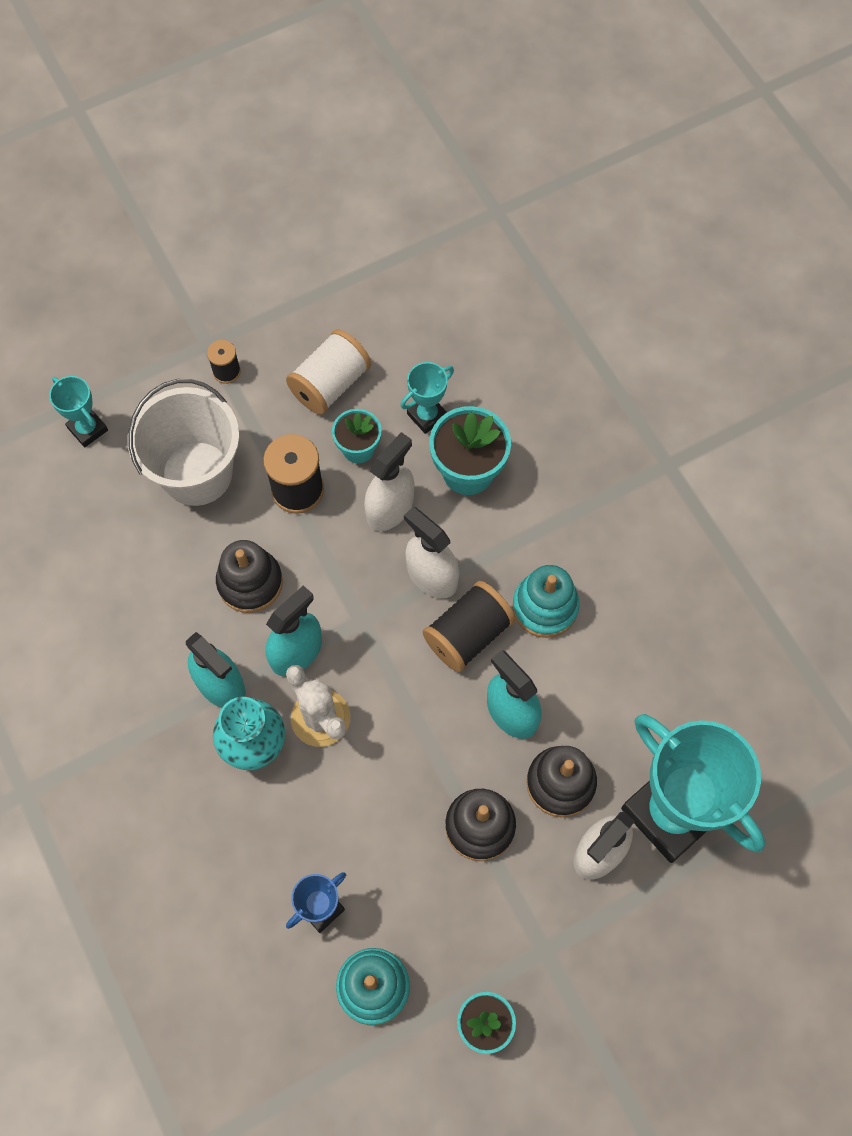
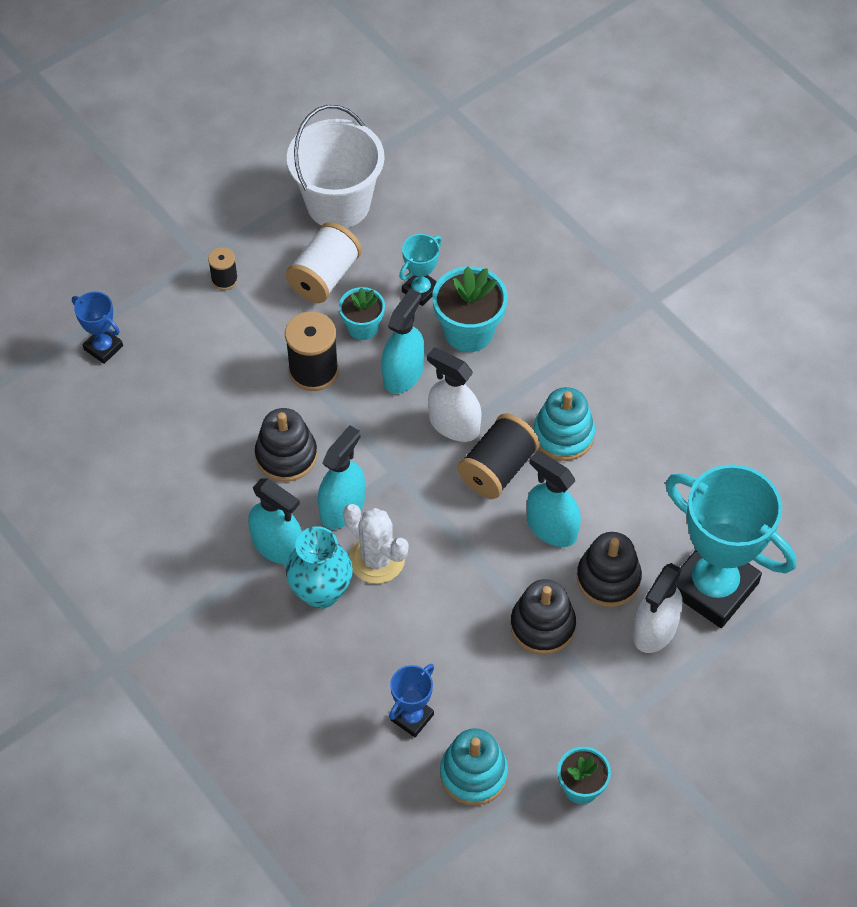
camera: 10 degrees left, 10 degrees down
turquoise trophy [49,376,108,447] -> blue trophy [72,292,123,364]
white bucket [127,379,240,506] -> white bucket moved to [287,105,384,228]
white spray bottle [364,432,414,531] -> turquoise spray bottle [381,289,425,394]

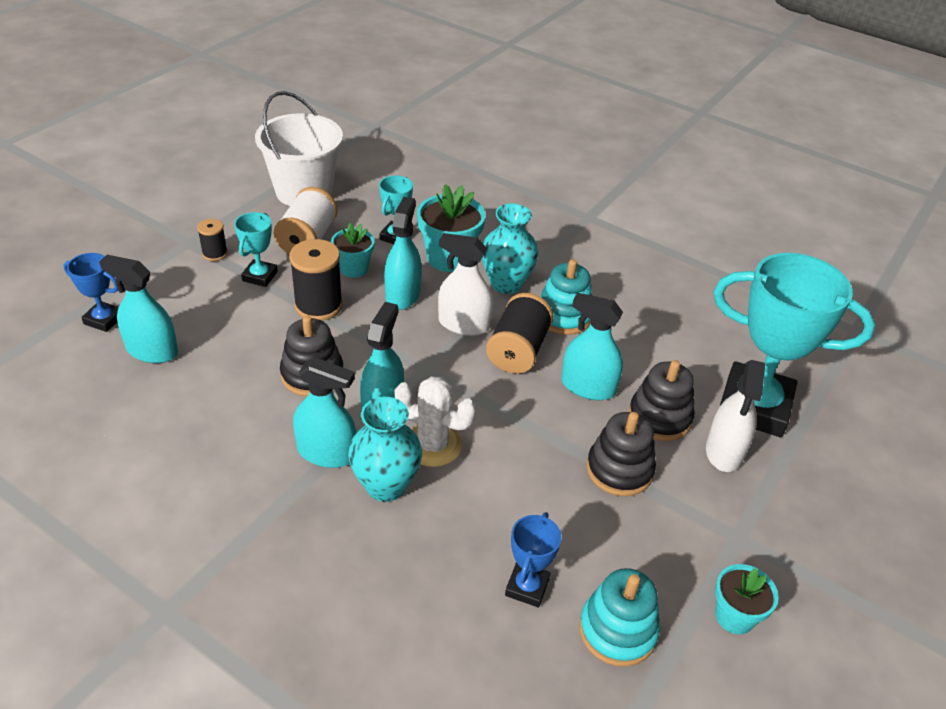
camera: 20 degrees left, 15 degrees down
none -> turquoise spray bottle [99,255,178,363]
none -> turquoise trophy [234,212,278,287]
none -> turquoise vase [482,204,539,294]

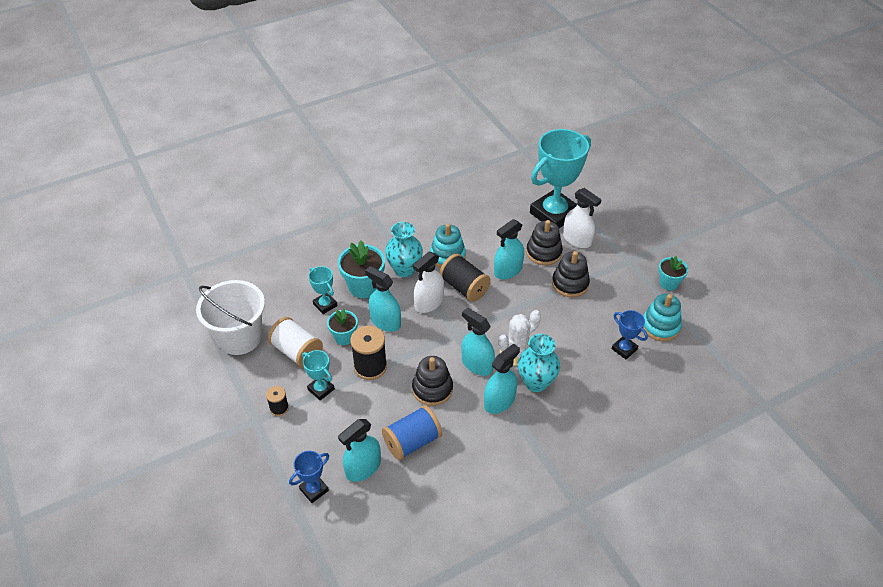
camera: 60 degrees left, 5 degrees up
none -> blue spool [382,405,442,460]

